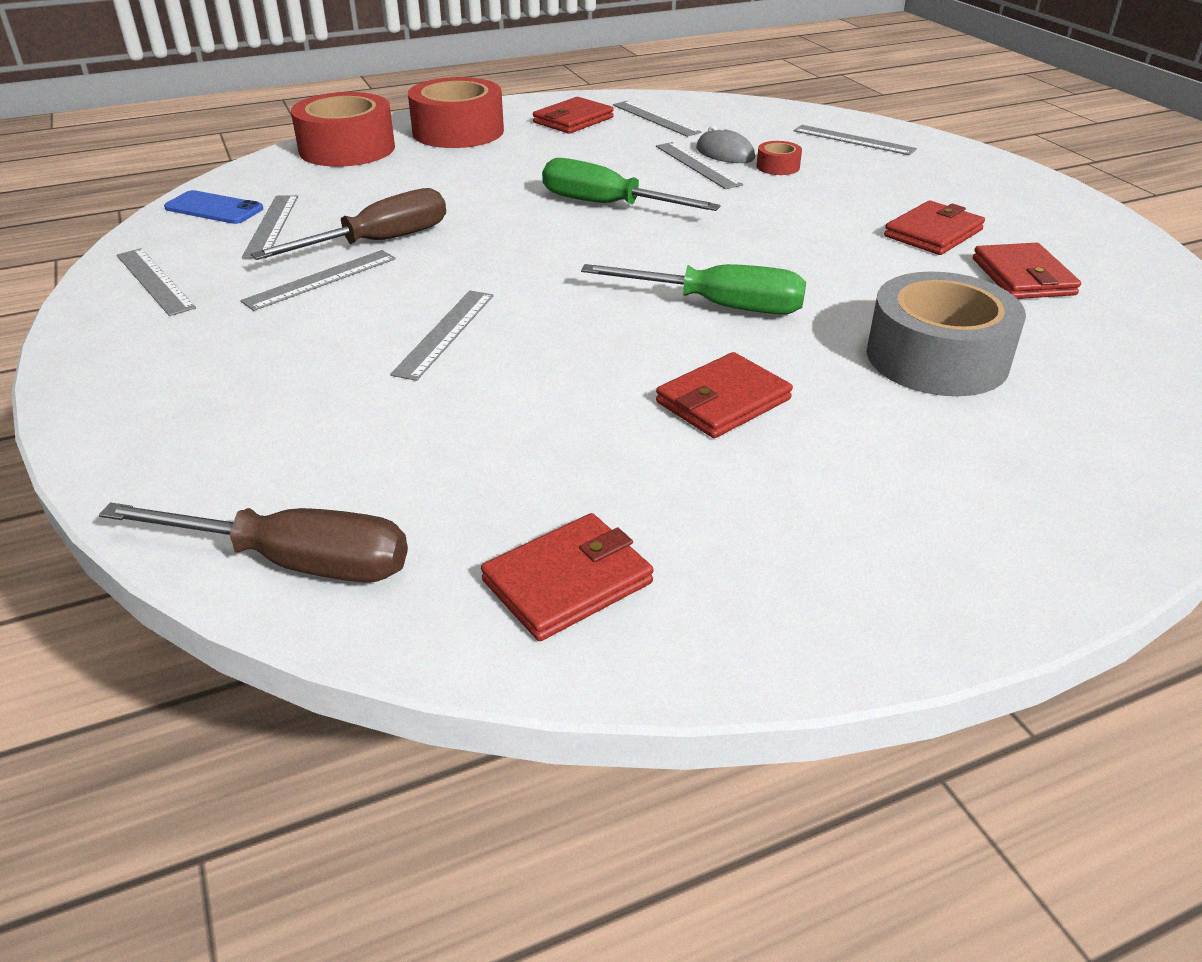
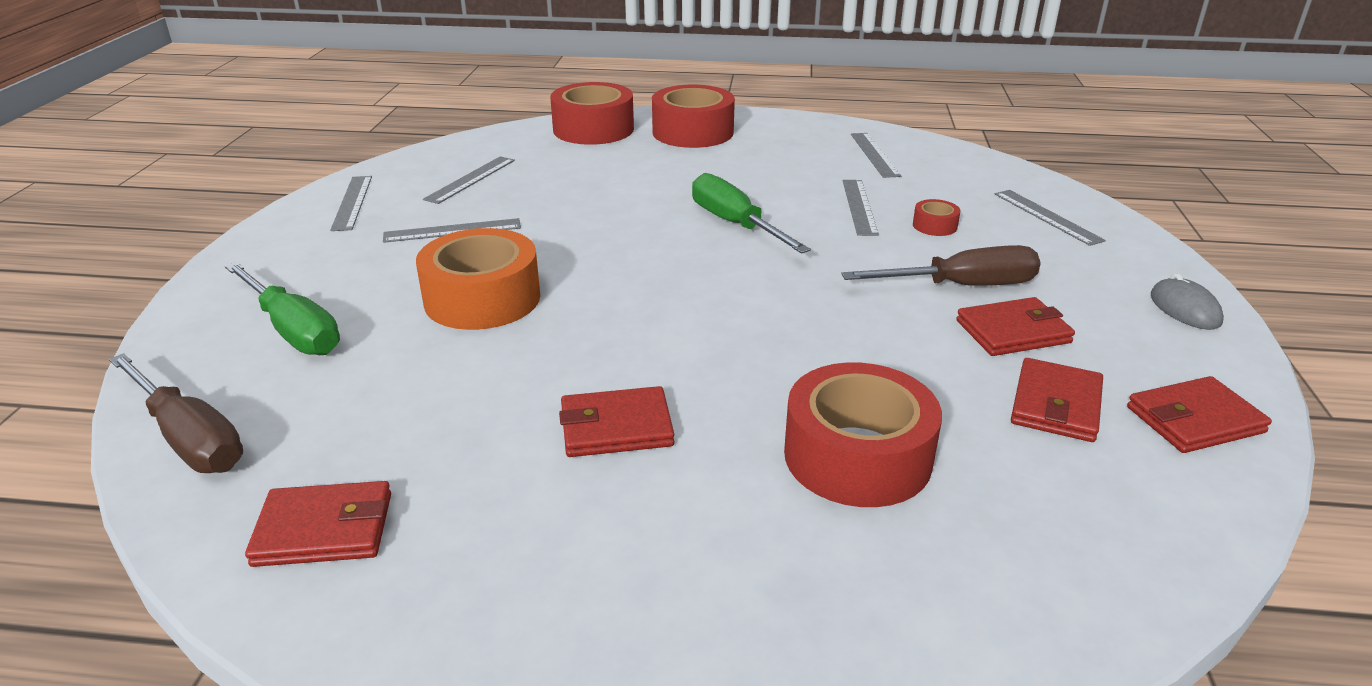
camera: 30 degrees right, 5 degrees down
blue phone [164,190,263,224] -> none
brown screwdriver [251,188,446,260] -> brown screwdriver moved to [842,245,1041,286]
grey ruler [390,291,493,381] -> orange tape [416,228,540,330]
red wallet [533,97,614,134] -> red wallet moved to [1127,376,1272,453]
green screwdriver [581,264,806,314] -> green screwdriver moved to [225,262,340,355]
grey mouse [696,126,755,163] -> grey mouse moved to [1151,273,1224,330]
grey tape [867,272,1026,396] -> red tape [784,362,942,507]

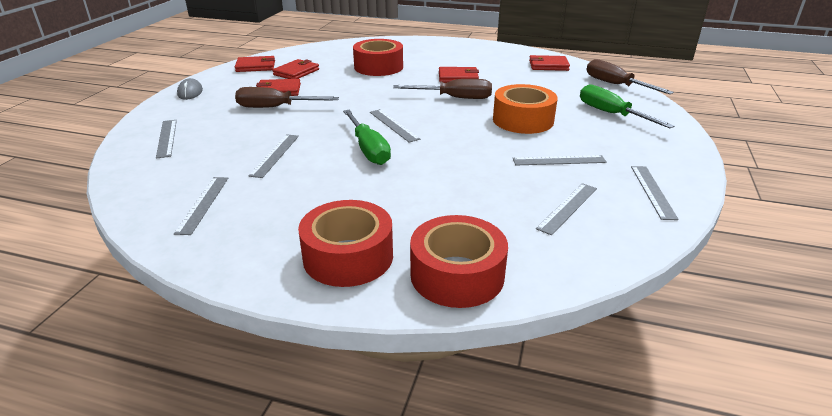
camera: 170 degrees left, 0 degrees up
red tape [913,199,960,236] -> none
none -> grey ruler [370,109,420,143]
none -> brown screwdriver [393,79,492,99]

